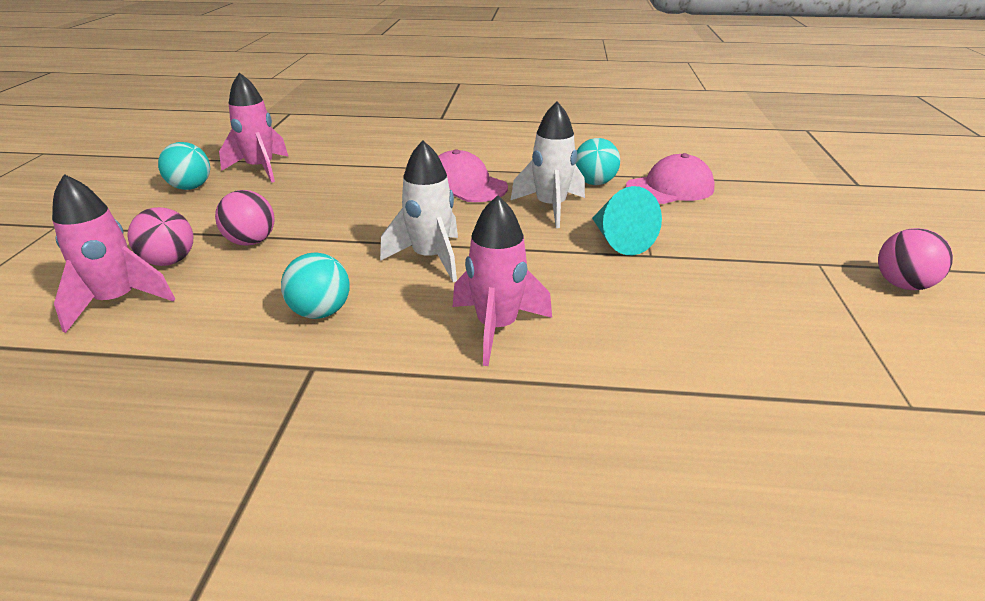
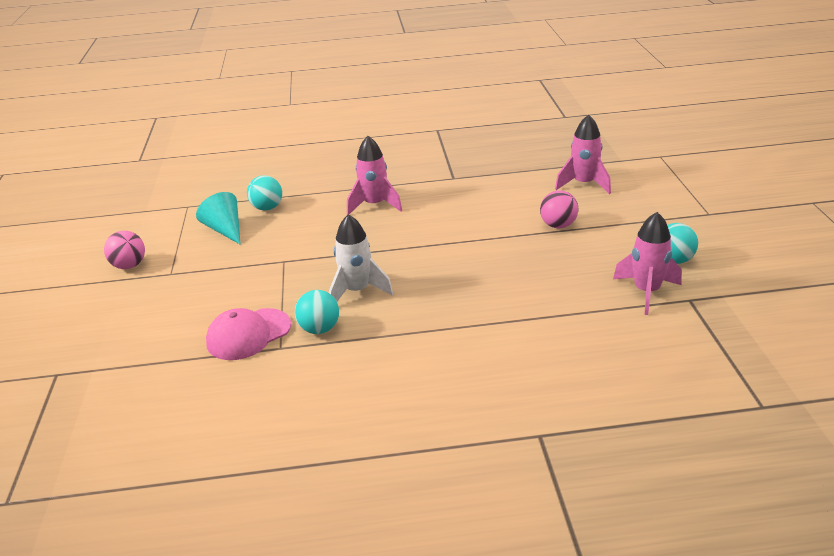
camera: 170 degrees right, 0 degrees up
pink ball [127,207,193,266] -> none
turquoise ball [281,252,350,319] -> turquoise ball moved to [247,175,282,211]
white rocket [380,140,458,282] -> none
pink cap [438,150,508,202] -> none
turquoise cone [592,186,662,255] -> turquoise cone moved to [196,192,241,245]

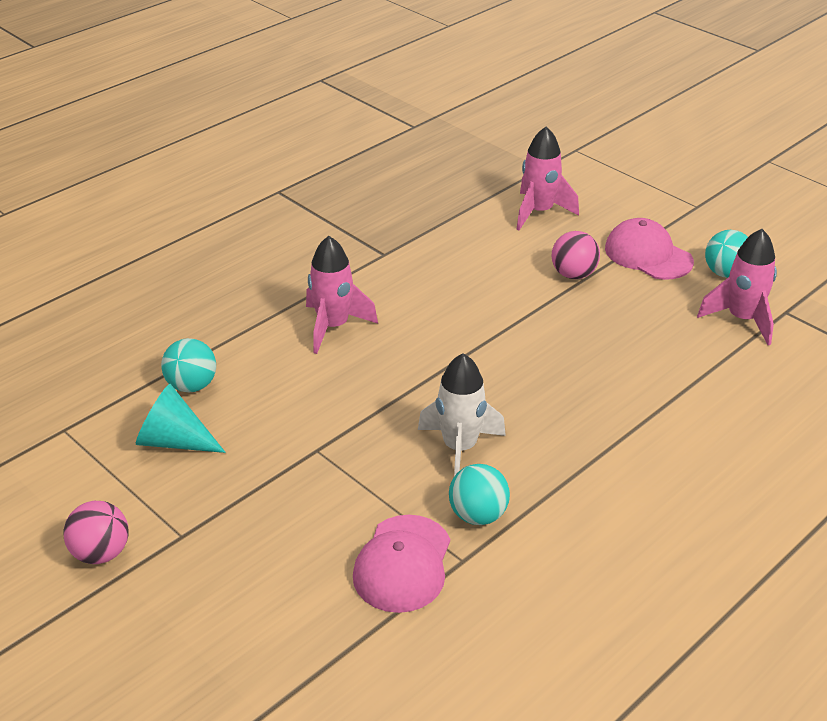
camera: 40 degrees left, 5 degrees up
none -> pink cap [605,218,694,280]

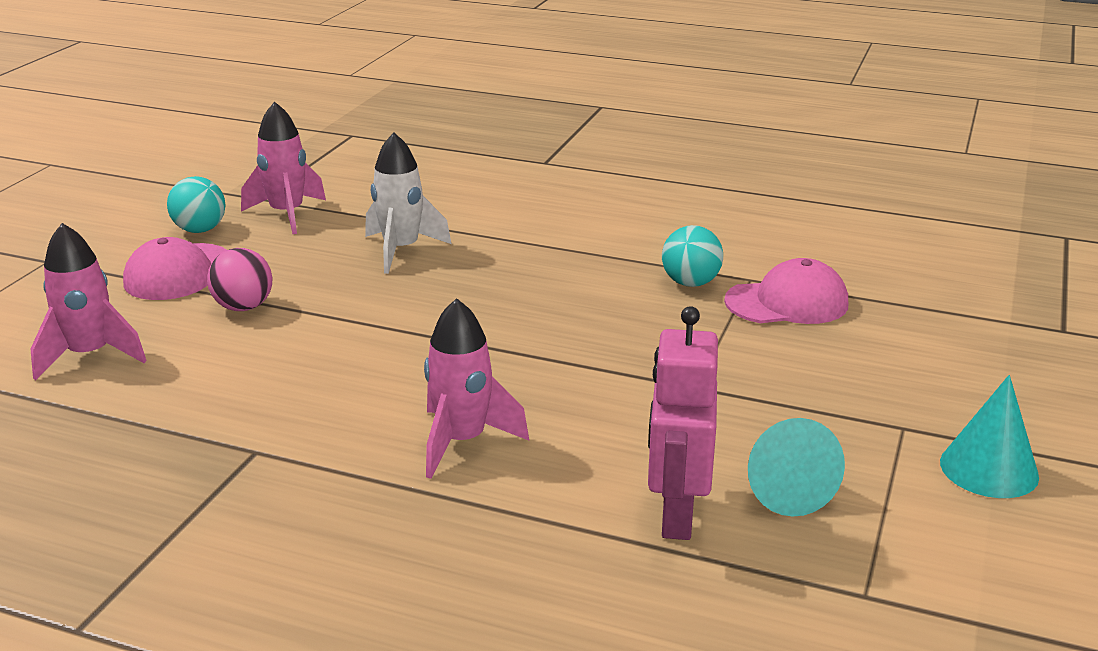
camera: 115 degrees left, 10 degrees down
pink ball [63,501,129,564] -> turquoise cone [940,375,1039,498]
turquoise ball [161,338,216,393] -> pink robot [648,306,718,540]
white rocket [418,353,506,476] -> white rocket moved to [365,133,451,274]

